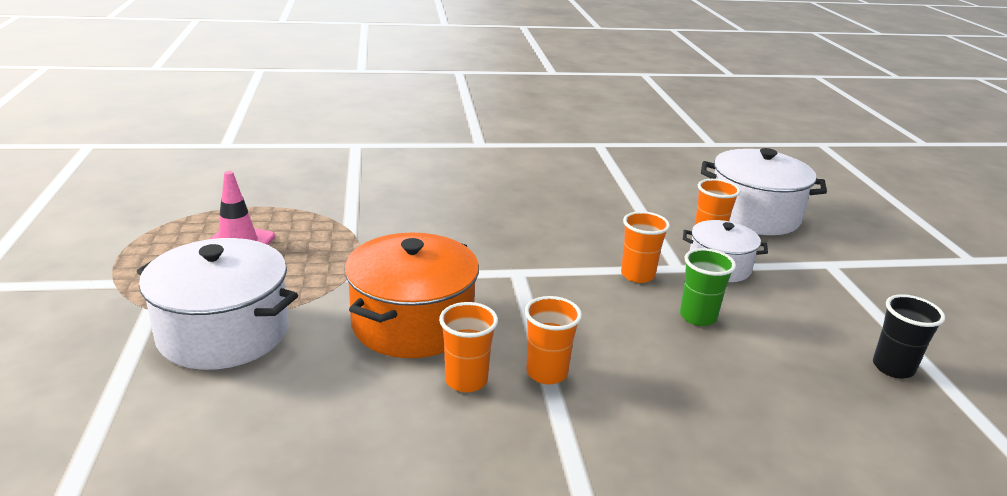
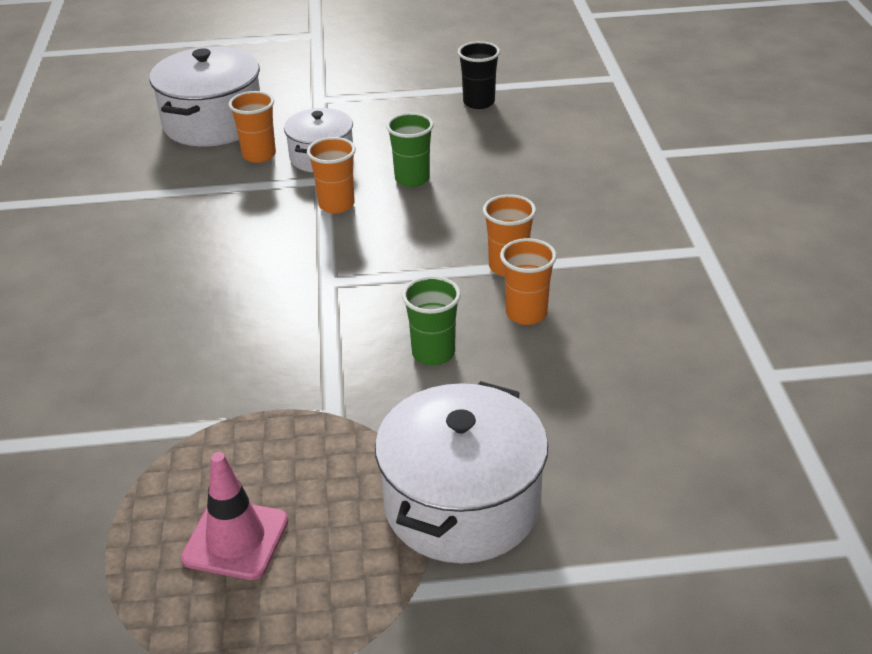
camera: 85 degrees left, 10 degrees up
orange pot [344,233,479,358] -> green cup [402,276,461,366]

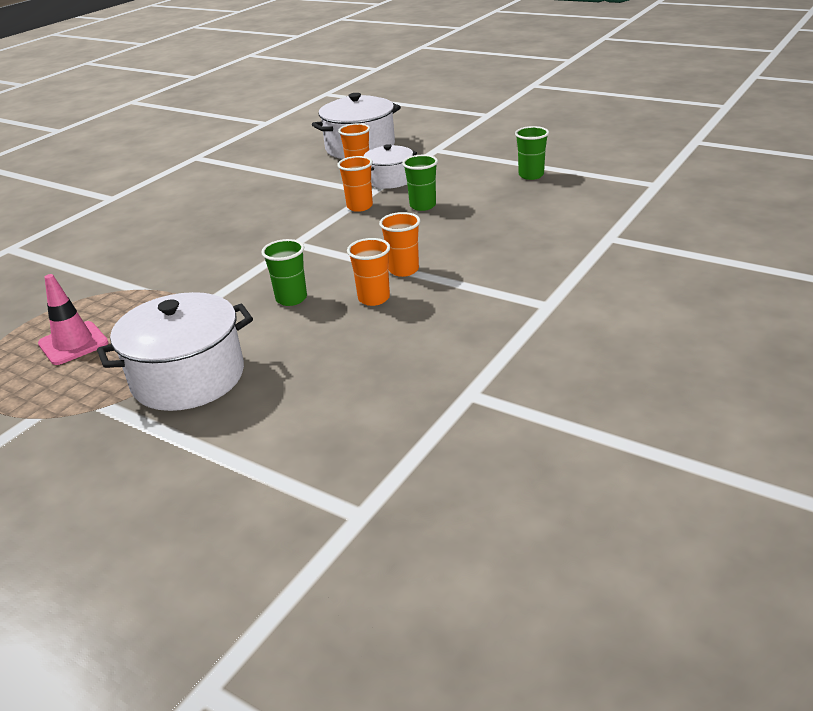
camera: 40 degrees right, 5 degrees down
black cup [458,41,500,109] -> green cup [515,126,549,180]

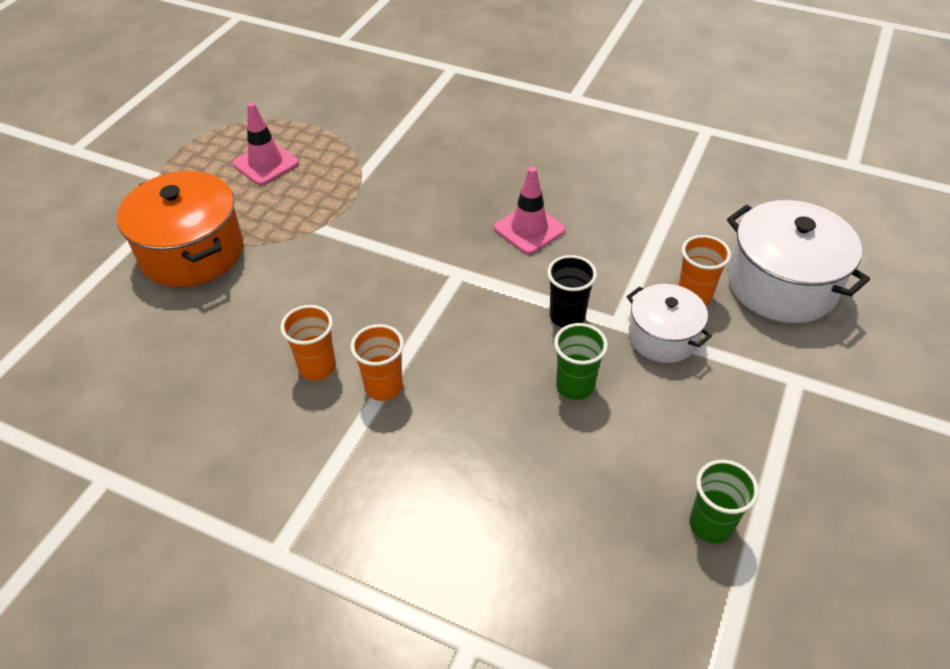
camera: 80 degrees right, 15 degrees up
white pot [97,292,253,411] -> orange pot [117,171,243,287]
green cup [261,239,307,306] -> none
orange cup [337,156,373,212] -> black cup [547,255,597,327]
none -> pink traffic cone [494,167,565,254]

